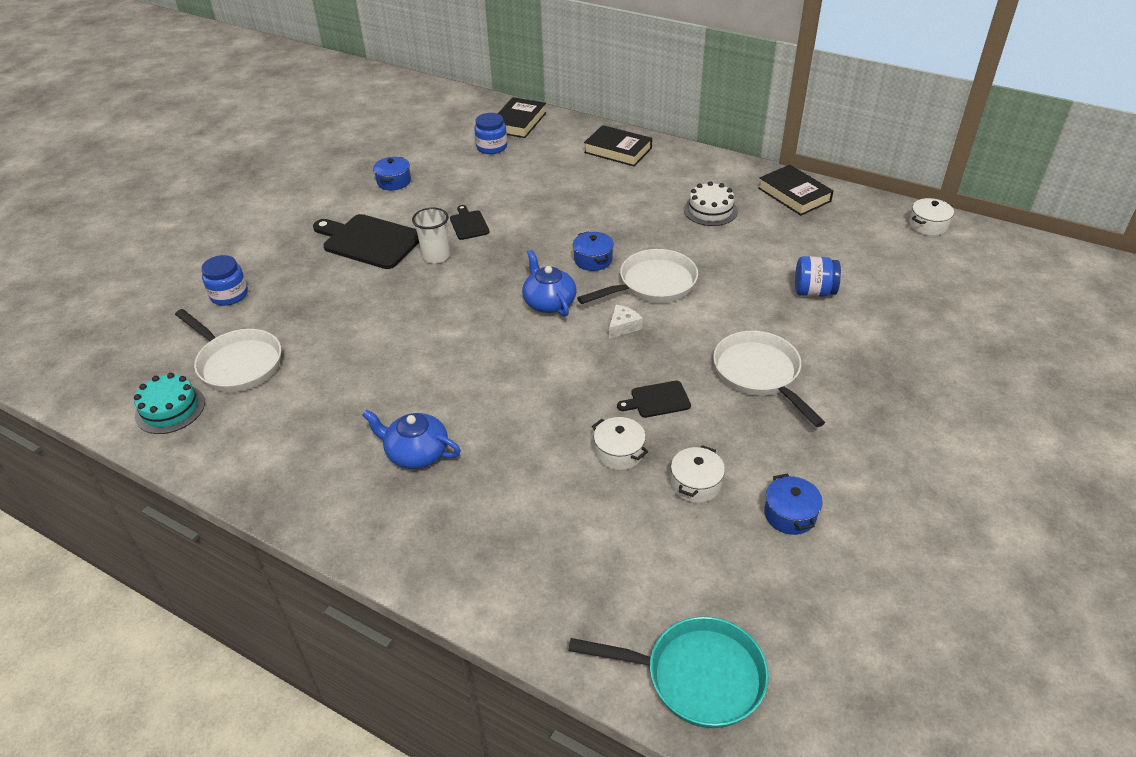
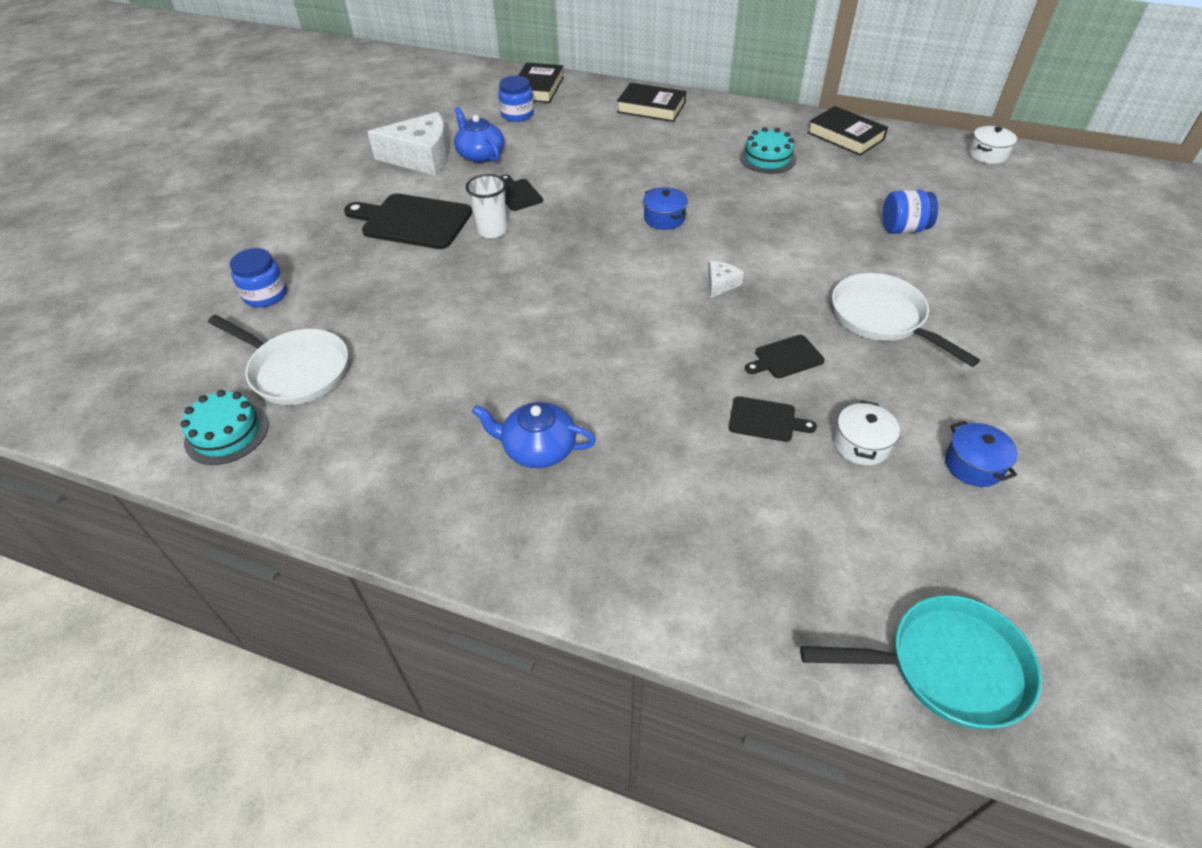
camera: 10 degrees left, 5 degrees up
blue pot [373,157,411,190] -> white cheese [368,112,449,176]
blue teapot [522,250,577,317] -> blue teapot moved to [454,107,504,163]
white pan [577,249,698,304] -> none
white pot [592,417,648,470] -> black cutting board [729,396,817,442]
white cake [684,181,738,226] -> turquoise cake [740,127,797,174]

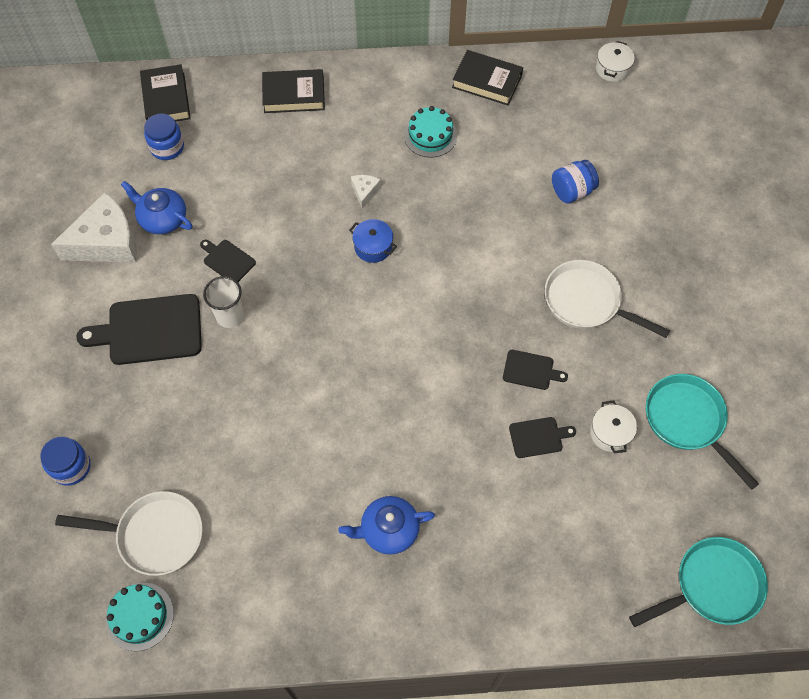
camera: 25 degrees left, 15 degrees up
white cheese [709,261,744,298] -> white cheese moved to [351,175,381,209]
black cutting board [745,335,825,378] -> black cutting board turned 120 degrees counterclockwise [503,350,568,390]
blue pot [945,420,1018,487] -> turquoise pan [646,374,759,490]

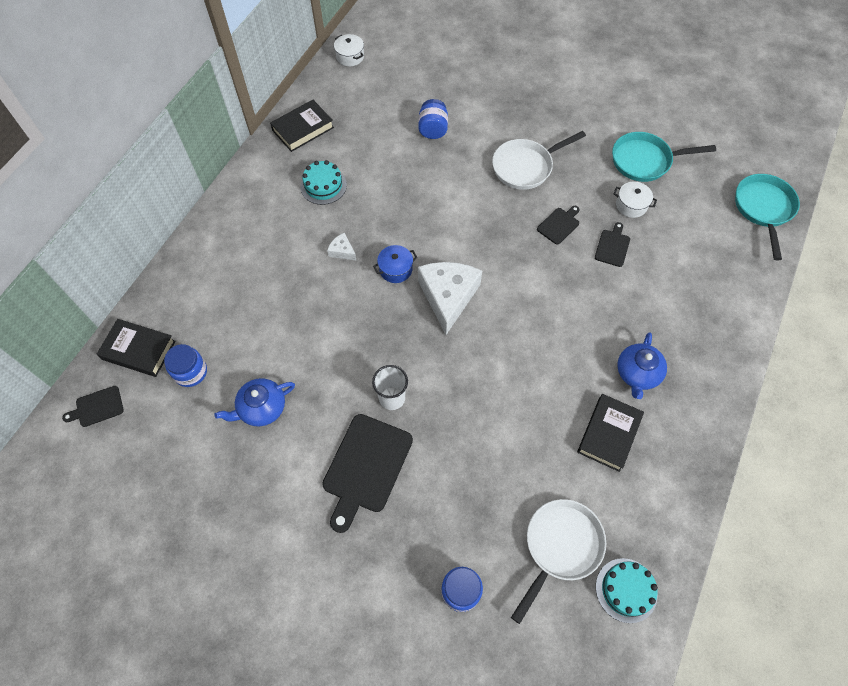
camera: 60 degrees left, 0 degrees up
white cheese [51,192,137,263] -> white cheese moved to [418,262,482,335]
black cutting board [200,240,256,282] -> black cutting board moved to [62,386,124,427]
black book [262,69,325,113] -> black book moved to [577,394,644,472]

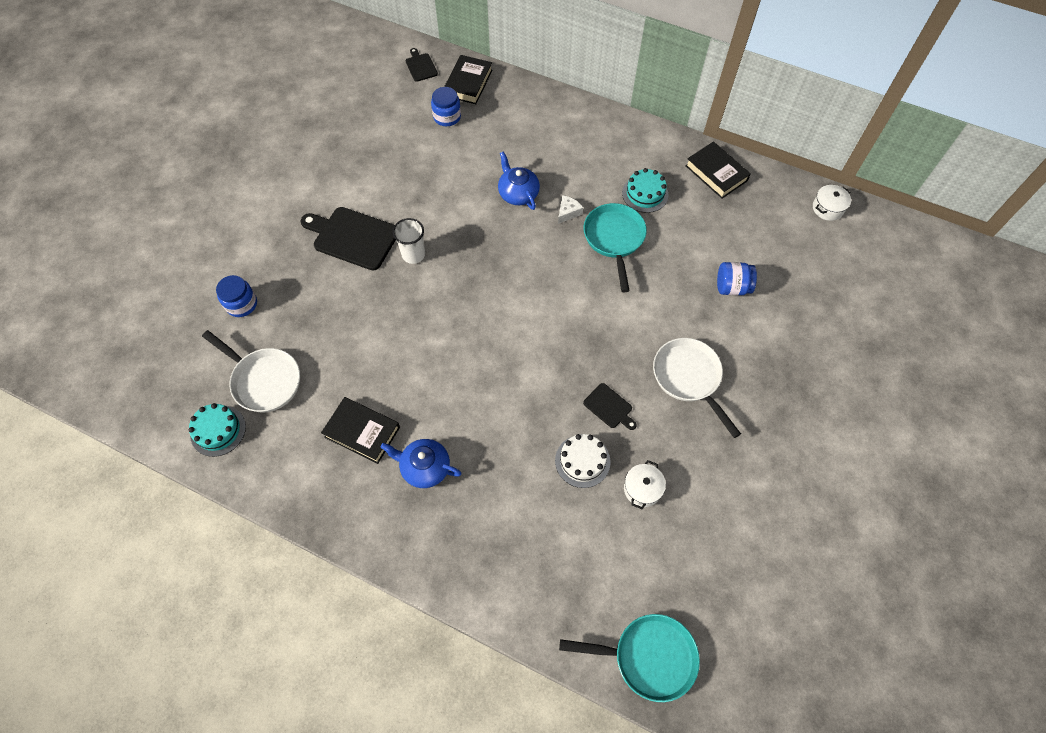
camera: 90 degrees right, 0 degrees up
blue teapot [214,378,295,426] -> blue teapot moved to [498,151,540,210]
blue pot [373,245,418,283] -> none
white cheese [418,262,482,335] -> none
black cutting board [595,222,630,267] -> white cake [555,434,610,488]
turquoise pan [612,132,716,182] -> turquoise pan moved to [584,203,647,292]

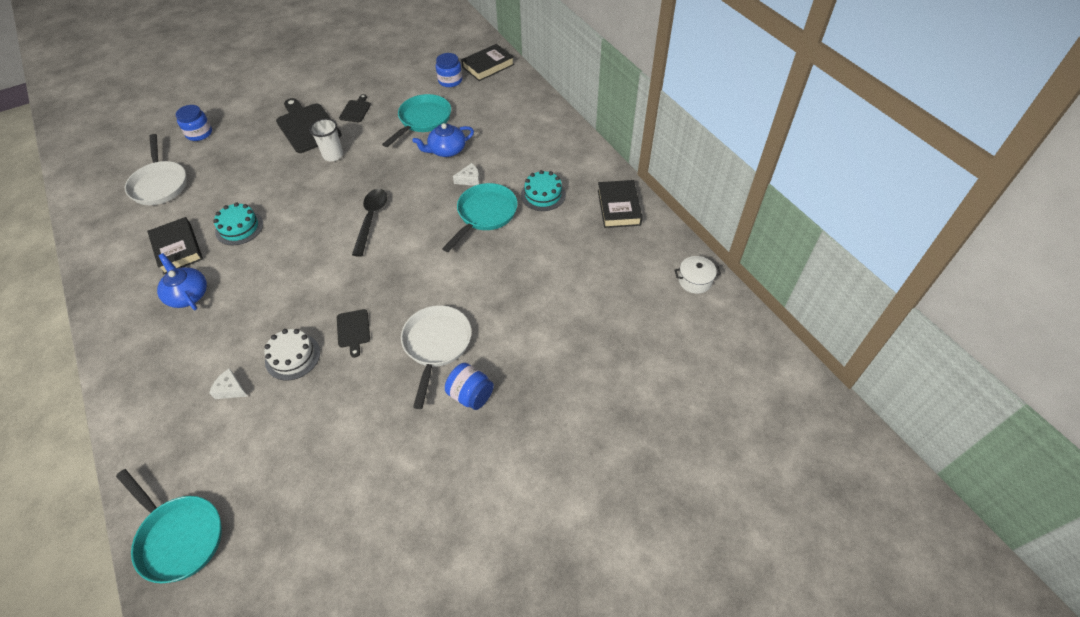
camera: 35 degrees right, 10 degrees down
turquoise cake [189,403,246,457] -> turquoise cake moved to [213,202,263,245]
black cutting board [405,48,438,82] -> black cutting board moved to [339,94,371,122]
blue teapot [498,151,540,210] -> blue teapot turned 120 degrees counterclockwise [412,123,474,157]
white pot [624,460,666,509] -> none
blue jar [717,262,757,295] -> blue jar moved to [445,363,494,410]
none -> white cheese [209,368,248,399]
none -> black spoon [352,189,388,257]
none -> turquoise pan [382,94,451,147]

